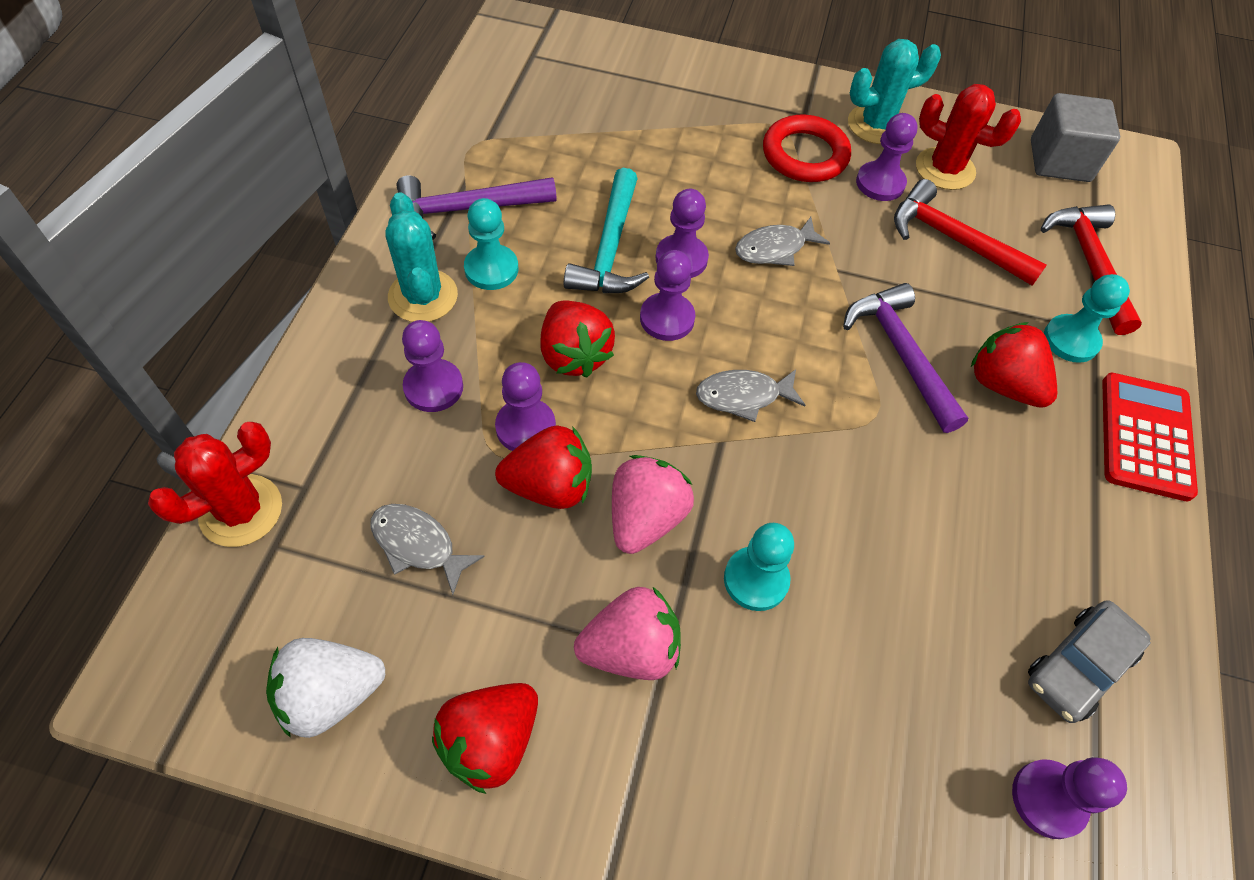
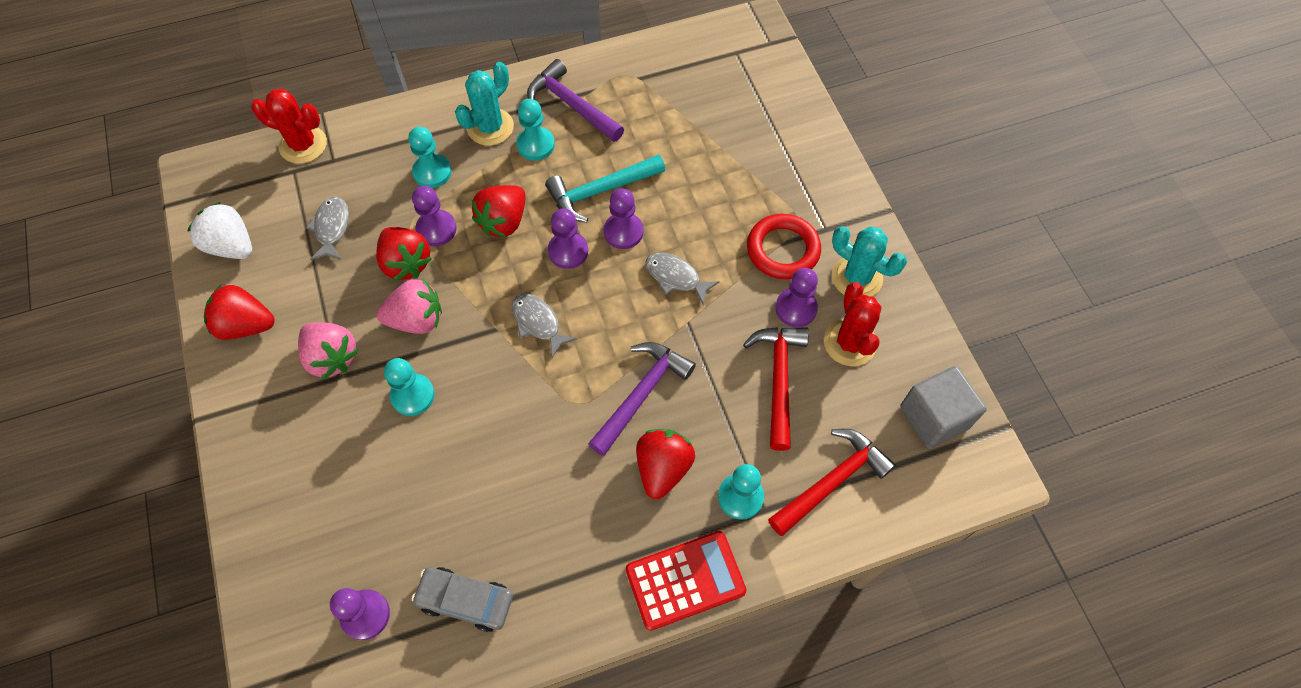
camera: 60 degrees right, 5 degrees up
purple pawn [402,320,463,412] -> turquoise pawn [408,127,452,188]

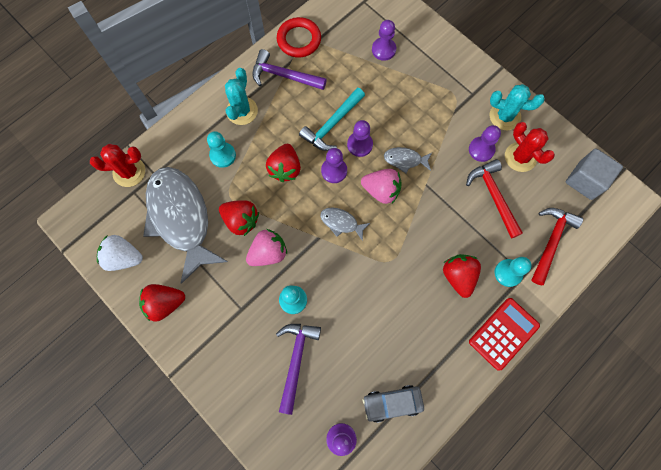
camera: 25 degrees left, 10 degrees up
pink strawberry [298,322,358,379] -> pink strawberry moved to [361,169,402,204]
grey fish [306,196,349,260] -> grey fish [143,167,228,284], size x2.39
purple pawn [412,186,457,246] -> purple pawn moved to [372,20,396,61]
turquoise pawn [516,99,555,160] -> none
purple hammer [588,342,696,456] -> purple hammer moved to [276,324,321,415]
red ring [747,214,821,279] -> red ring moved to [277,17,321,57]

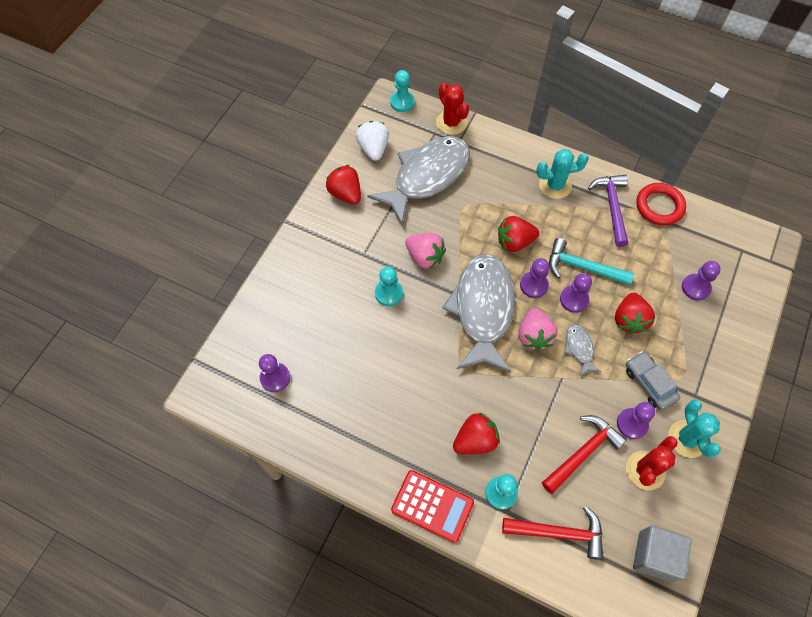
camera: 70 degrees right, 10 degrees down
turquoise pawn [207,131,236,168] -> turquoise pawn moved to [390,70,415,112]
red strawberry [219,200,259,236] -> red strawberry moved to [615,293,655,334]
purple hammer [276,324,321,415] -> none
grey fish [320,207,370,241] -> grey fish [442,254,515,373], size x2.39
grey car [363,385,424,423] -> grey car moved to [626,351,680,410]

